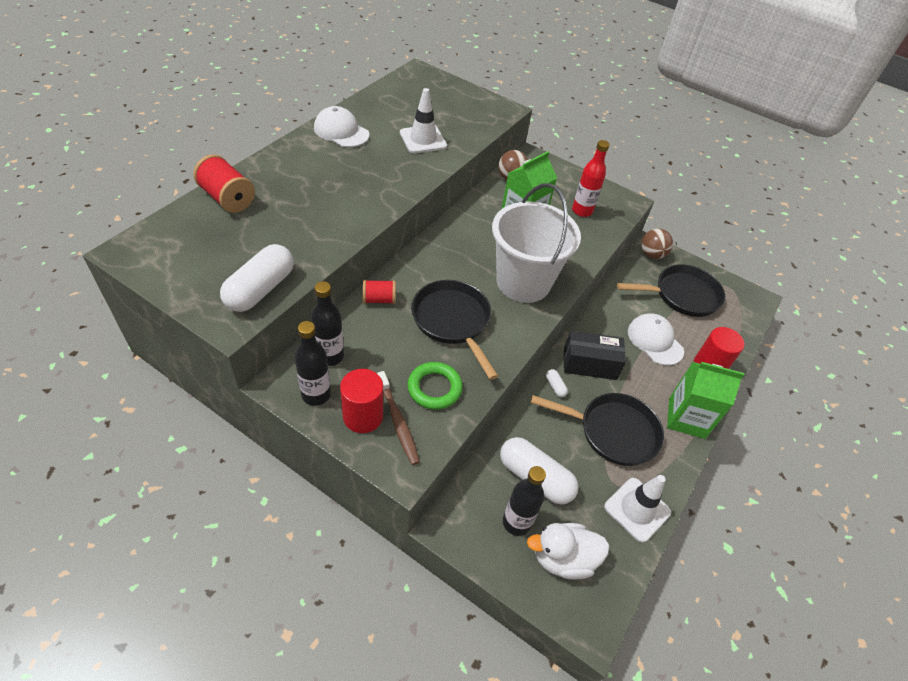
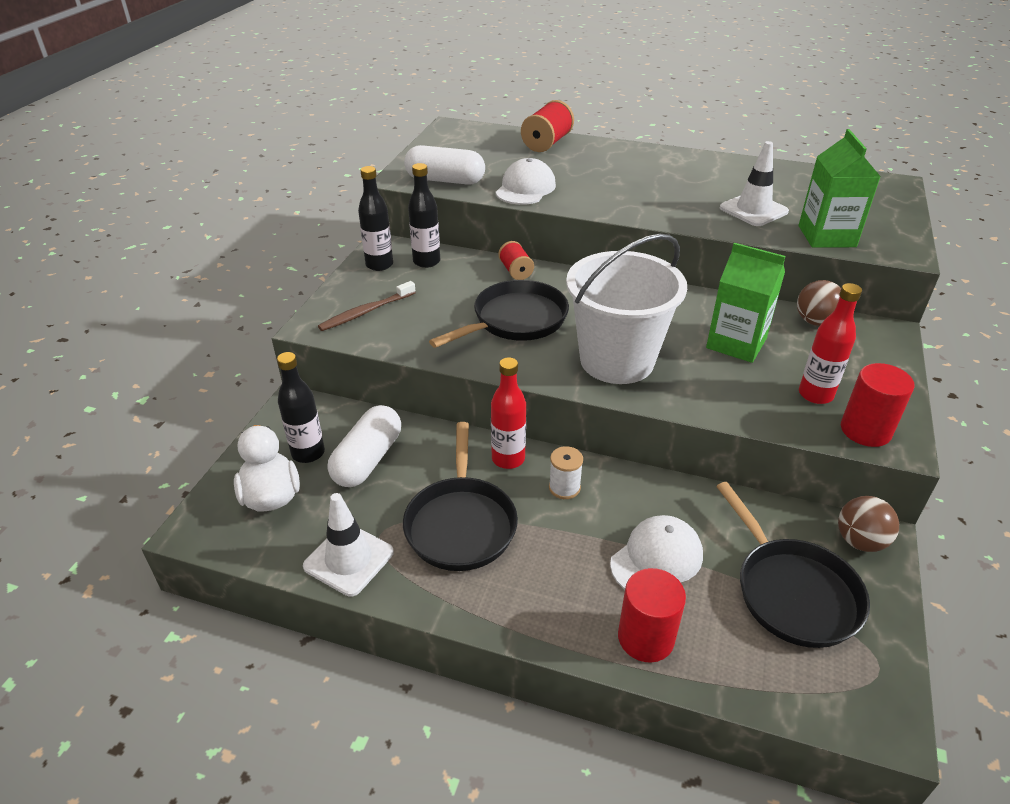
camera: 80 degrees right, 10 degrees down
white cap [314,106,370,147] -> white cap moved to [495,158,556,205]
red cylinder [340,369,383,433] -> red cylinder moved to [841,363,915,447]
green ring [407,362,463,410] -> none
white capsule [546,369,568,397] -> red bottle [491,357,526,469]
black box [564,331,626,380] -> white spool [549,446,583,499]
green carton [667,362,744,439] -> green carton moved to [799,129,881,248]

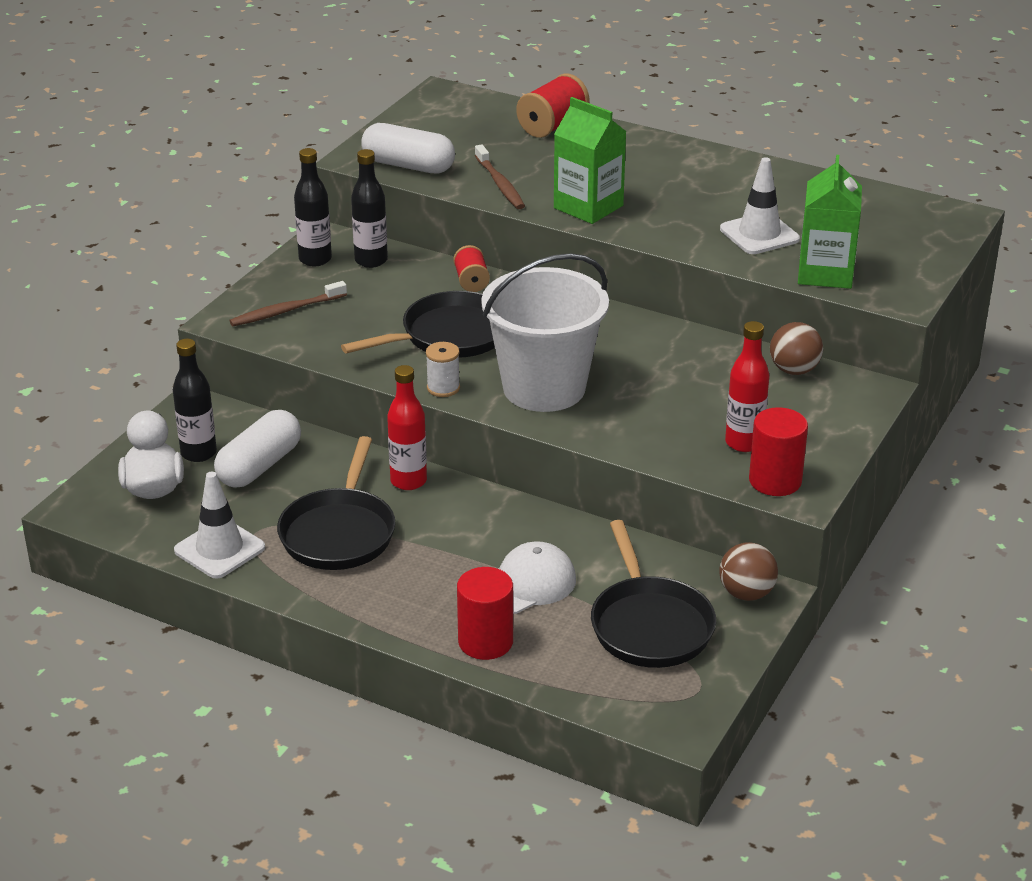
camera: 10 degrees right, 5 degrees down
white cap [495,158,556,205] -> brown toothbrush [475,144,525,209]
white spool [549,446,583,499] -> white spool moved to [426,342,460,397]
green carton [706,243,786,363] -> green carton moved to [554,97,626,224]

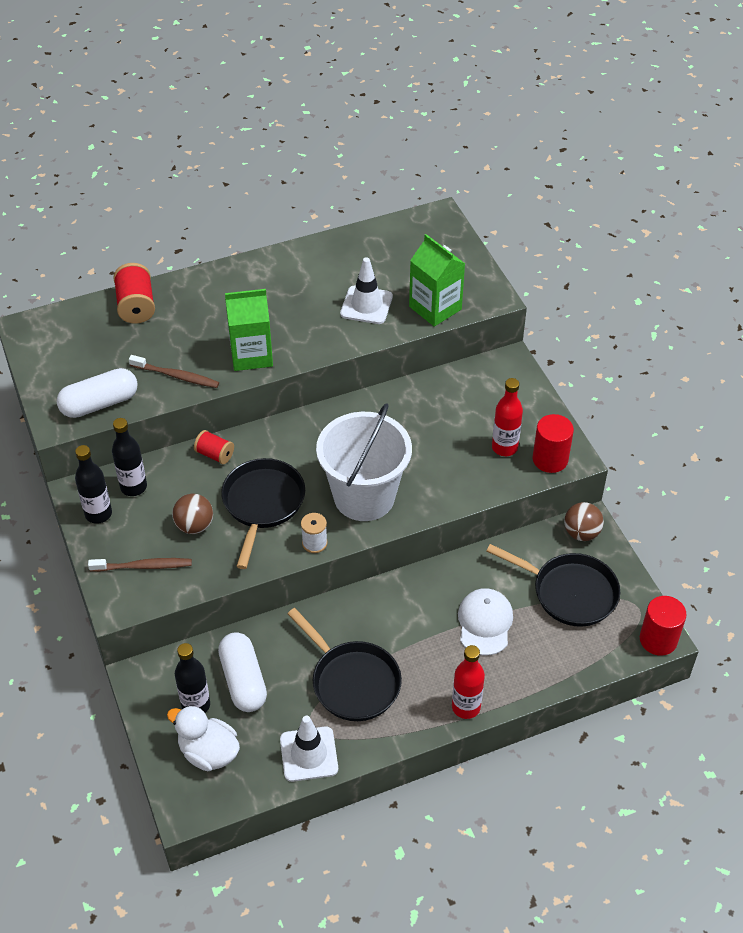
camera: 50 degrees left, 15 degrees up
brown toothbrush [229,281,347,326] -> brown toothbrush turned 105 degrees counterclockwise [88,558,192,572]
red bottle [387,365,427,490] -> red bottle moved to [452,645,485,719]
red cylinder [457,567,513,660] -> red cylinder moved to [640,596,687,656]
brown ball [770,322,823,375] -> brown ball moved to [172,494,213,534]

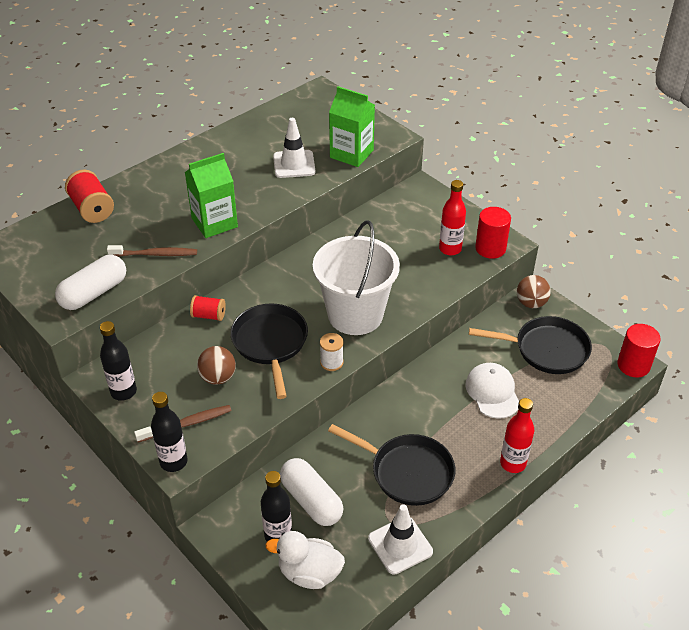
camera: 20 degrees left, 5 degrees down
black bottle [112,418,147,496] -> black bottle moved to [151,392,188,472]

